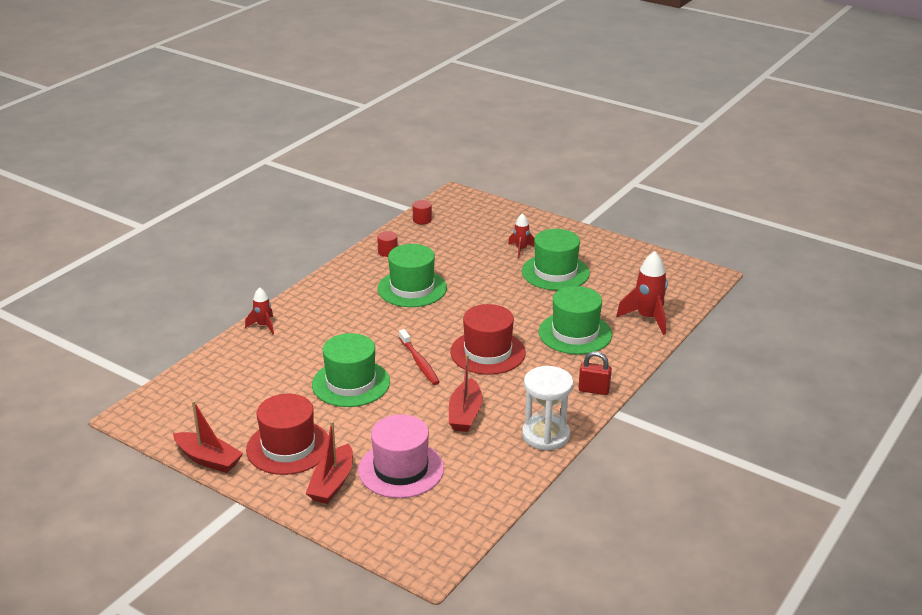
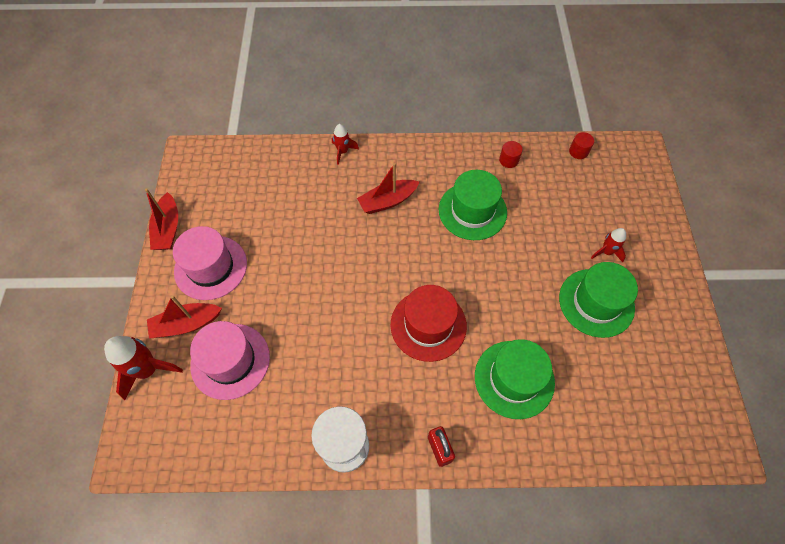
camera: 55 degrees right, 30 degrees up
red hat [246,394,329,475] -> pink hat [173,226,247,300]
green hat [312,333,390,407] -> none
red toothbrush [399,329,440,385] -> none
red boat [449,354,482,432] -> red boat moved to [357,163,419,214]
red rocket [616,251,668,335] -> red rocket moved to [104,336,183,400]

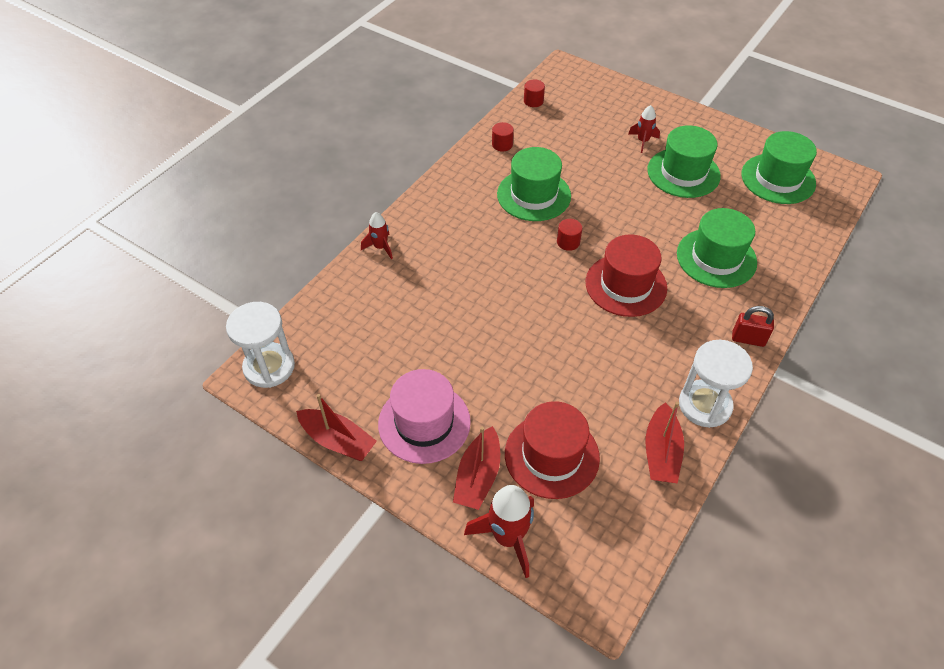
camera: 55 degrees left, 10 degrees down
pink hat [190,321,270,400] -> red hat [505,401,600,499]
red boat [357,163,419,214] -> red boat moved to [645,402,684,483]
none -> white hourglass [226,302,295,388]
none -> red cylinder [557,219,582,251]
none -> green hat [741,131,817,204]

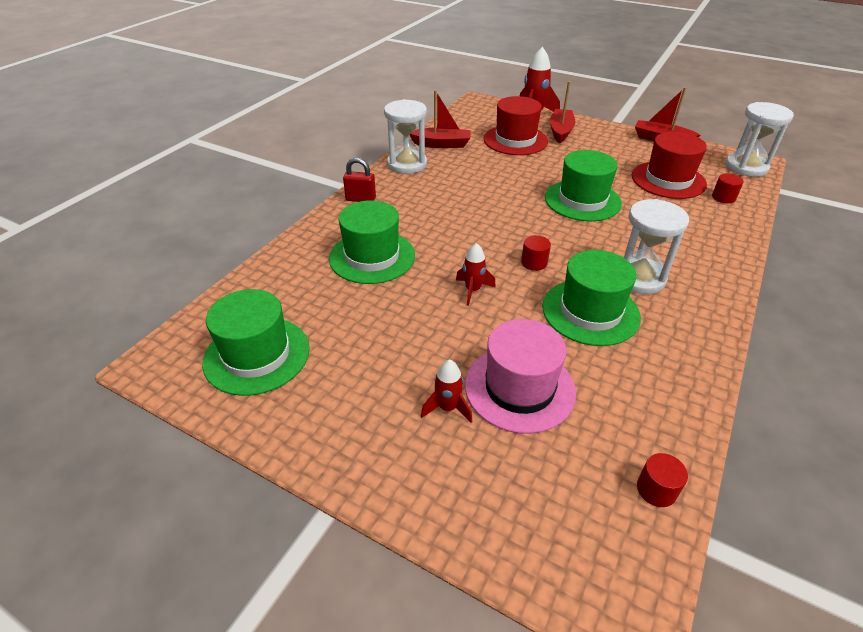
camera: 175 degrees right, 10 degrees down
red rocket [361,212,393,259] -> red rocket moved to [456,243,496,306]
pink hat [378,369,471,464] -> pink hat moved to [465,319,576,434]
red cylinder [492,122,514,151] -> red cylinder moved to [712,173,744,204]
red hat [586,234,667,317] -> red hat moved to [632,132,707,199]
red boat [645,402,684,483] -> red boat turned 90 degrees clockwise [410,90,471,148]
green hat [647,125,721,198] -> green hat moved to [545,150,622,221]
none -> white hourglass [624,199,689,294]

